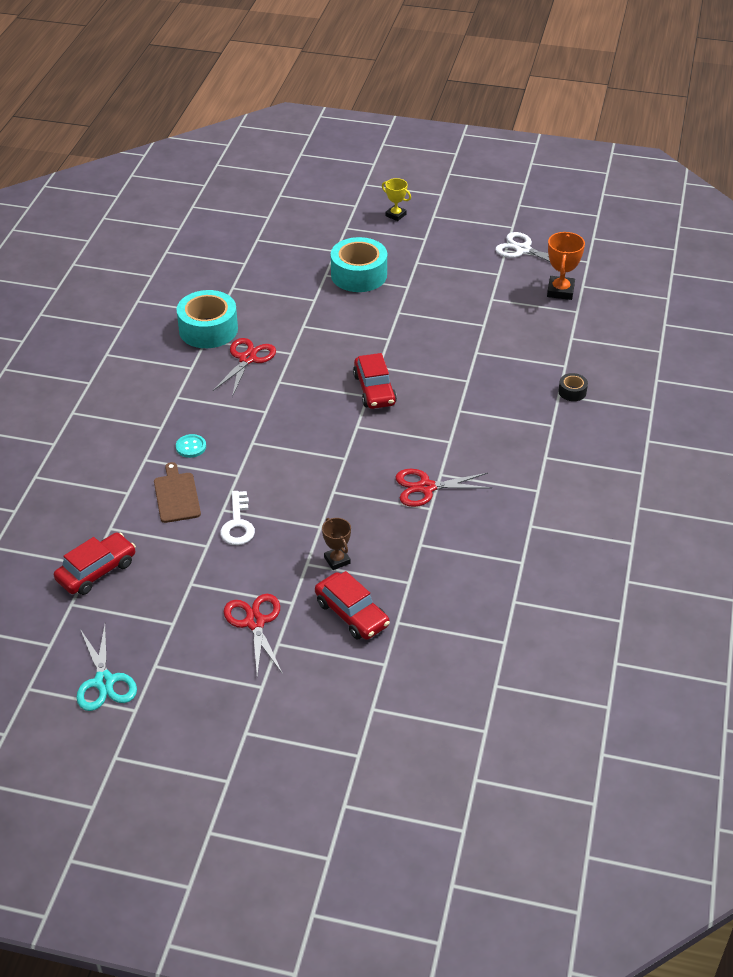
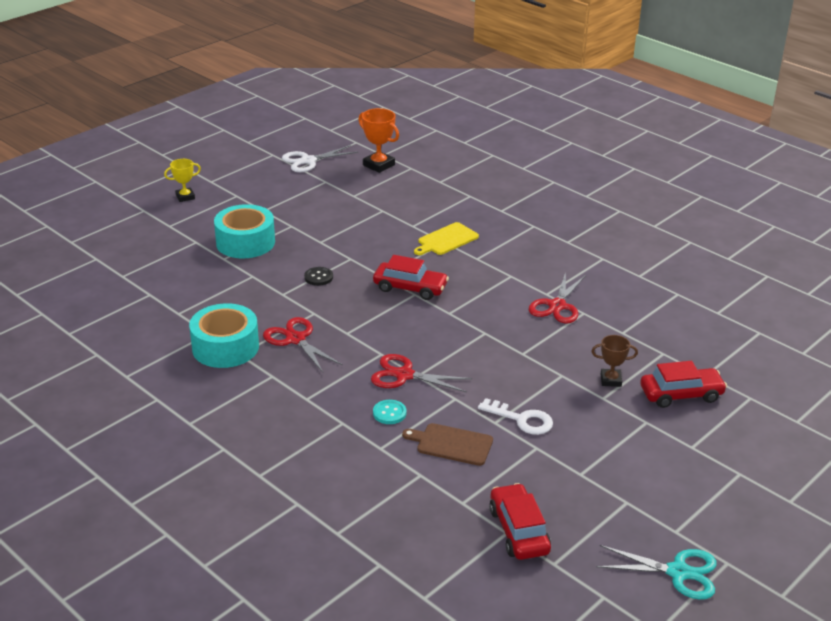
camera: 60 degrees left, 10 degrees down
red scissors [224,594,283,676] -> red scissors moved to [371,354,472,393]
black tape [558,373,588,401] -> none
none -> black button [304,267,333,286]
none -> yellow cutting board [414,222,479,255]

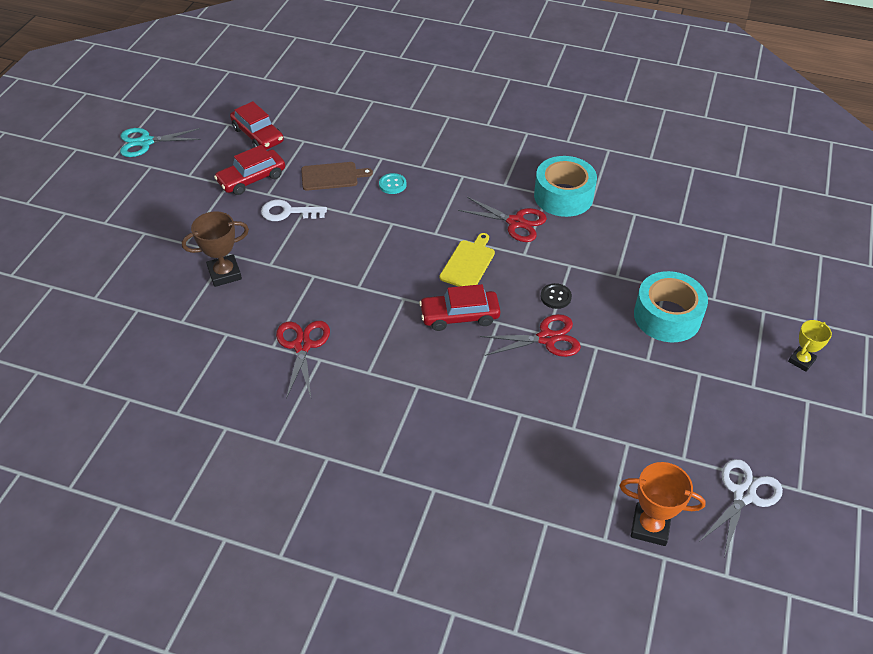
camera: 155 degrees right, 15 degrees up
red scissors [371,354,472,393] -> red scissors moved to [480,314,581,357]
yellow cutting board [414,222,479,255] -> yellow cutting board moved to [440,233,495,287]
brown trophy [591,335,638,387] -> brown trophy [182,211,249,287], size x1.53
red car [640,361,727,408] -> red car moved to [214,145,285,195]

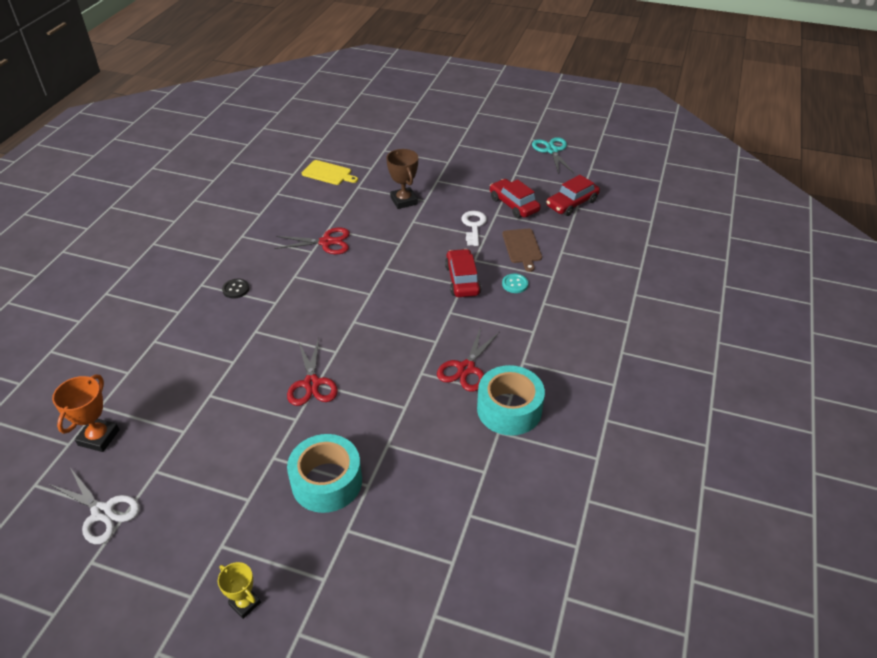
camera: 90 degrees right, 5 degrees down
red car [419,284,500,331] -> red car moved to [445,249,481,297]
yellow cutting board [440,233,495,287] -> yellow cutting board moved to [302,160,358,185]
black button [541,283,572,309] -> black button moved to [222,279,249,299]

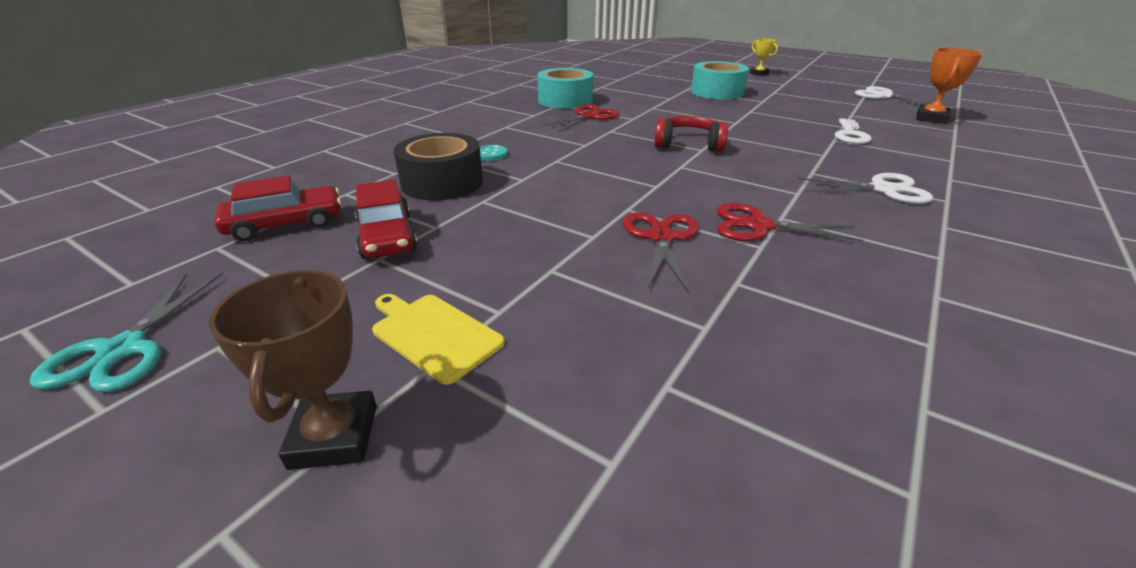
camera: 165 degrees left, 10 degrees down
black button [222,279,249,299] -> white scissors [797,173,933,204]
red scissors [287,338,338,406] -> red scissors moved to [623,212,699,292]
yellow cutting board [302,160,358,185] -> yellow cutting board moved to [372,294,505,385]
brown trophy [386,149,418,209] -> brown trophy moved to [209,270,377,470]
red car [445,249,481,297] -> none
white key [461,211,487,246] -> white key moved to [834,118,872,144]
brown cutting board [502,229,542,272] -> black tape [393,133,483,201]
none -> red headphones [654,116,728,152]

